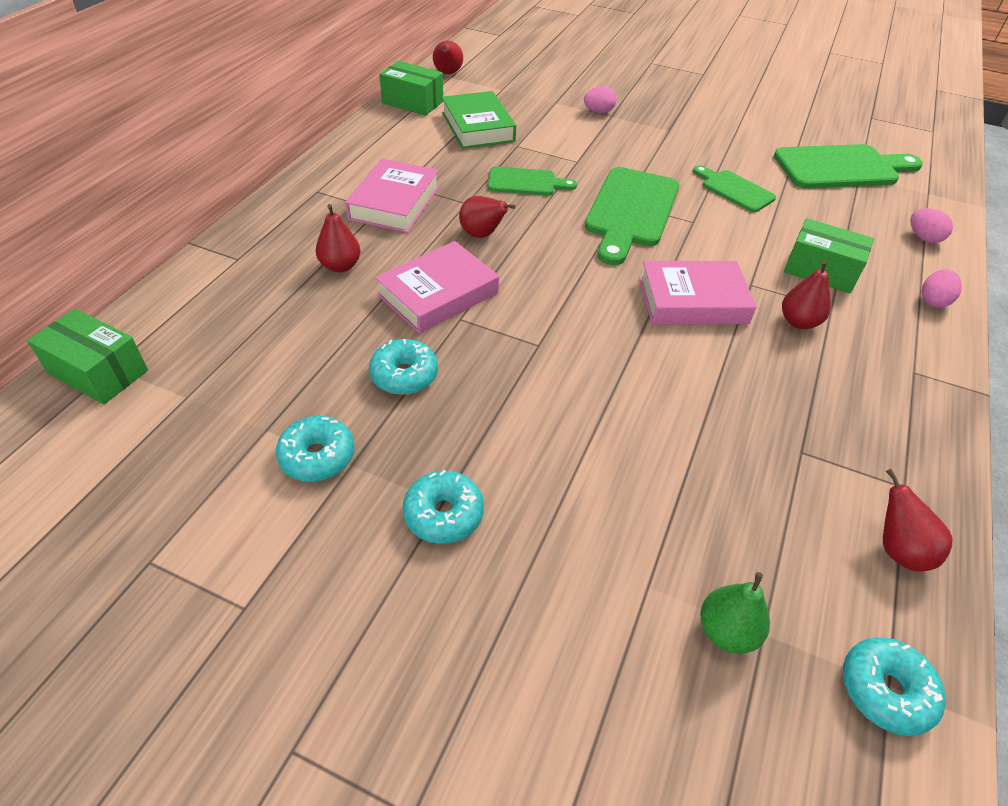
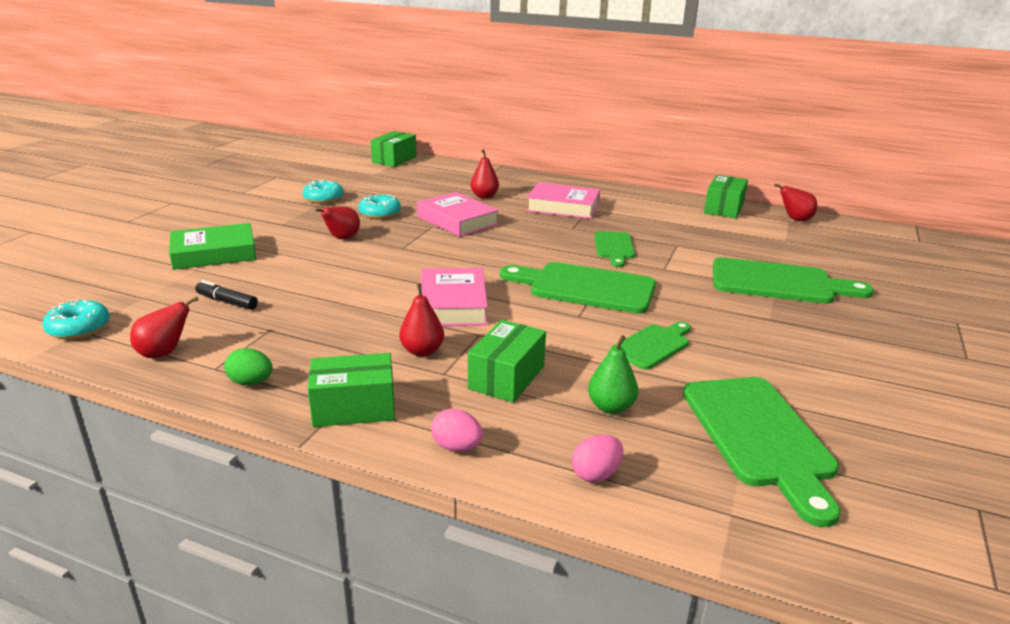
camera: 90 degrees right, 20 degrees down
turquoise donut [403,470,484,544] -> none
green book [442,91,516,149] -> green book moved to [169,223,256,270]
red pear [459,196,515,238] -> red pear moved to [315,206,360,239]
pink egg [584,86,617,113] -> green cutting board [713,257,874,304]
green pear [700,572,770,654] -> green pear moved to [588,335,638,414]
none -> black marker [195,280,258,310]
none -> green egg [224,348,273,385]
none -> green box [308,353,395,427]

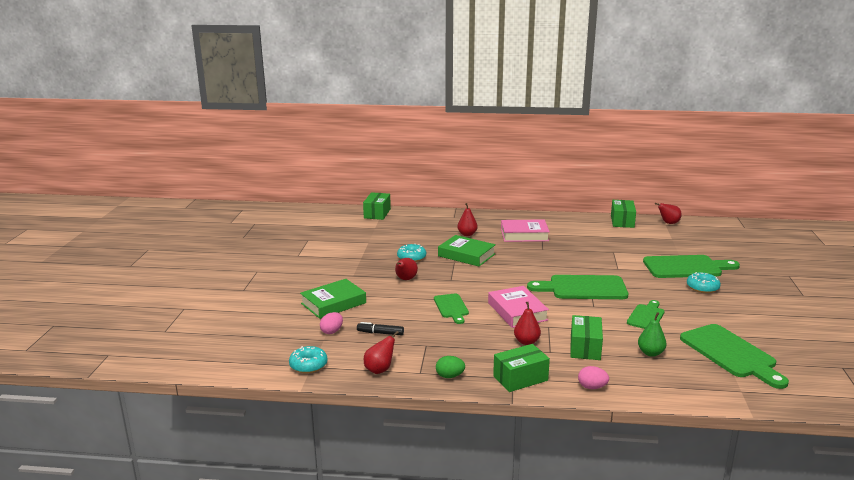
camera: 15 degrees left, 5 degrees down
turquoise donut [303,179,344,204] -> turquoise donut moved to [687,272,721,293]
pink book [417,192,499,237] -> green book [438,235,496,267]
pink egg [572,434,623,482] -> pink egg moved to [320,312,343,334]
green cutting board [594,231,635,267] -> green cutting board moved to [434,294,469,324]

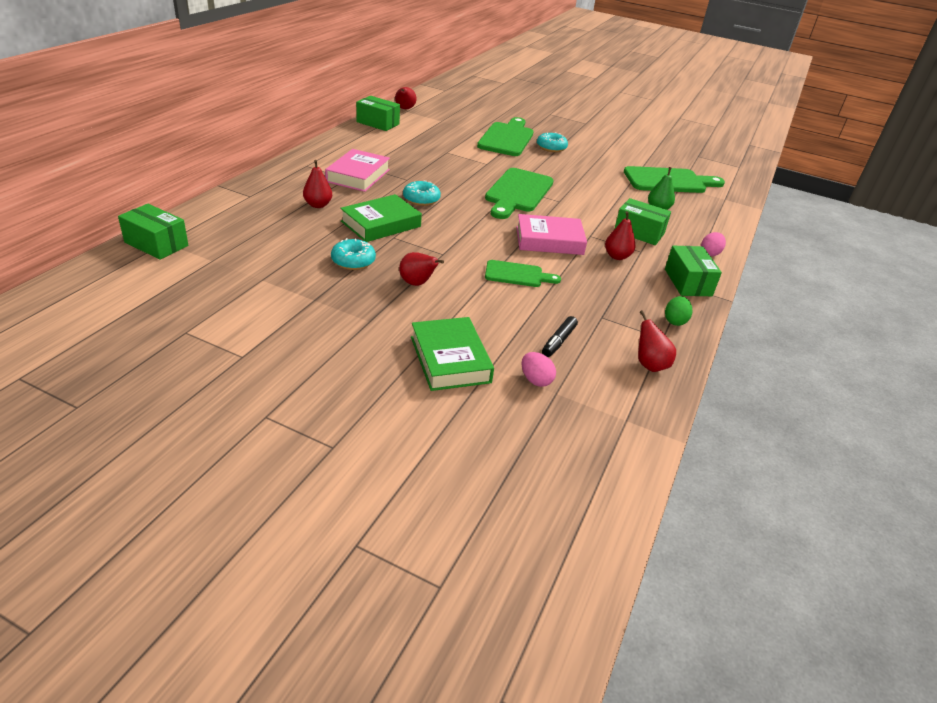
camera: 75 degrees left, 15 degrees up
turquoise donut [289,346,328,373] -> turquoise donut moved to [403,181,441,206]
green cutting board [627,300,665,329] -> none

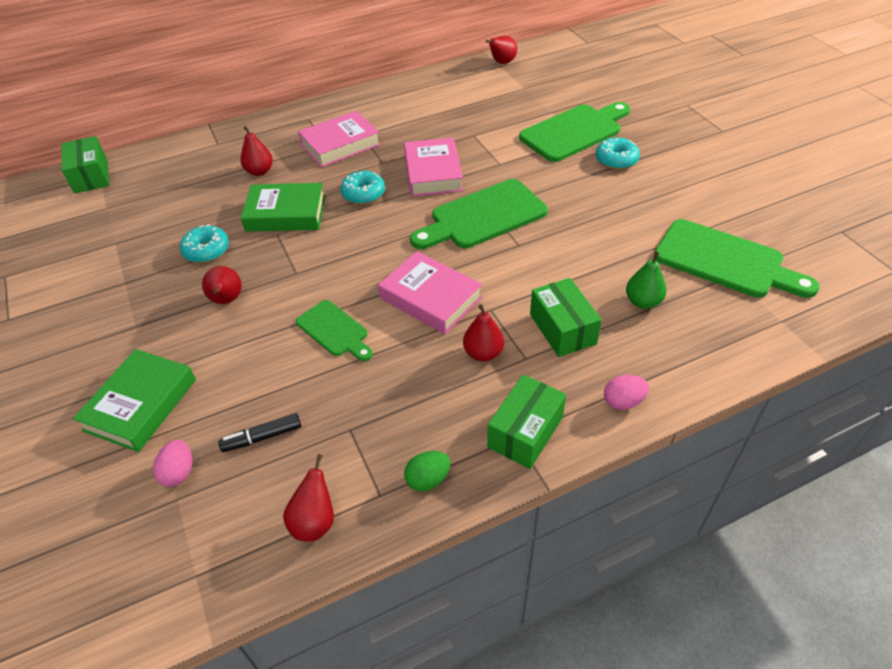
camera: 45 degrees right, 10 degrees up
green box [356,96,400,131] -> none
none -> pink book [404,138,463,196]

